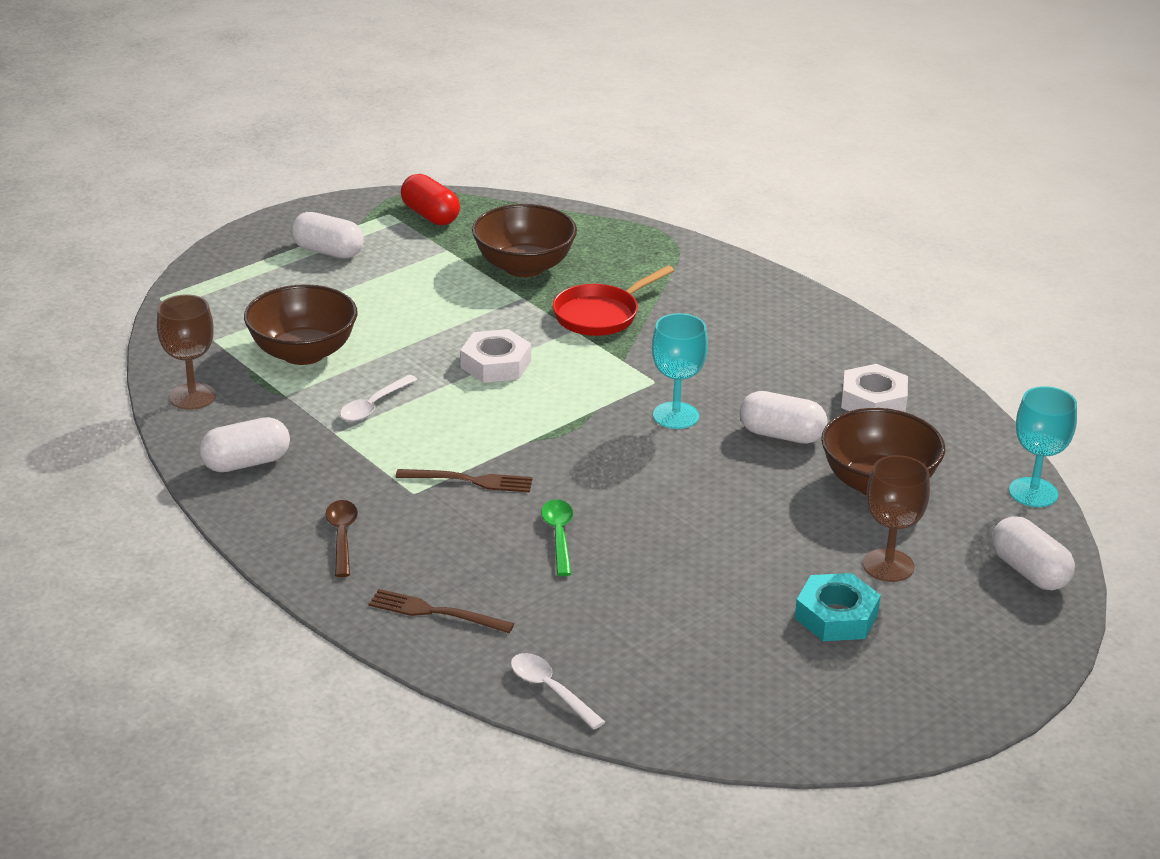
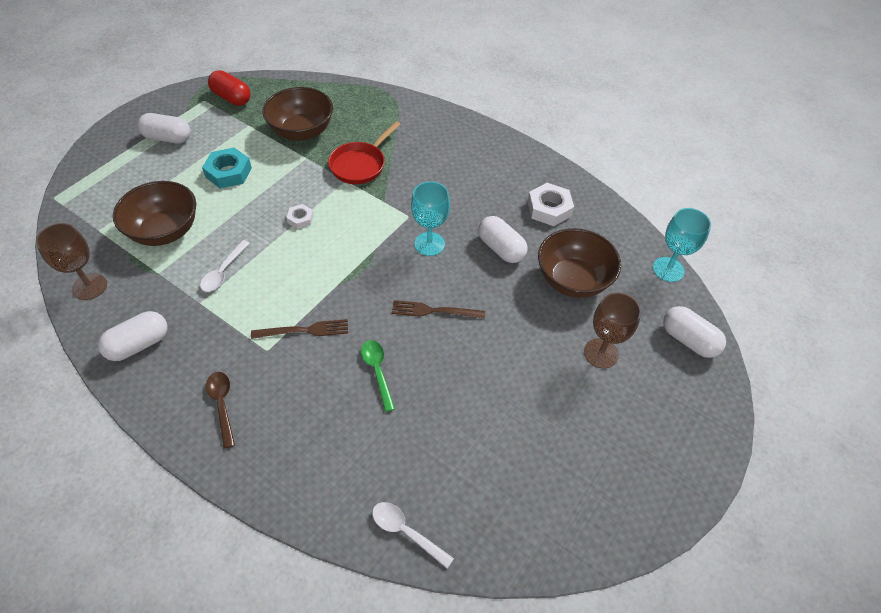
camera: 15 degrees left, 20 degrees up
brown fork [369,589,514,633] -> brown fork moved to [392,300,485,319]
white nut [460,329,531,383] -> white nut [286,204,314,229], size x0.56
white capsule [739,391,828,444] -> white capsule turned 45 degrees clockwise [478,216,528,263]
turquoise nut [795,573,881,641] -> turquoise nut moved to [202,148,252,188]

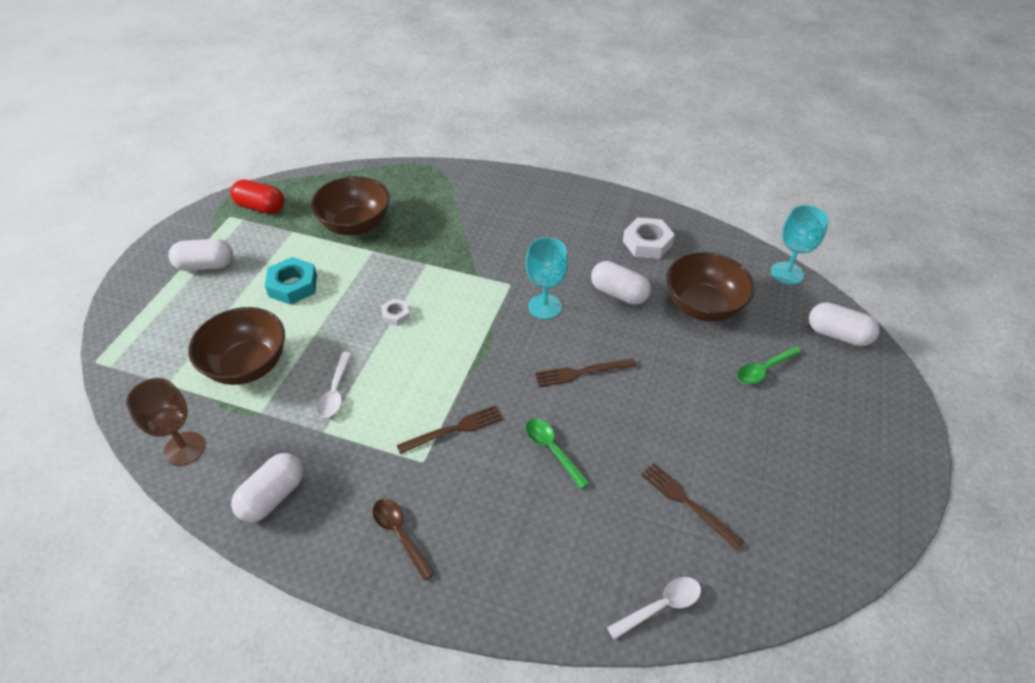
camera: 15 degrees left, 5 degrees down
red pan [328,121,401,184] -> none
white spoon [372,502,454,568] -> white spoon turned 135 degrees clockwise [607,577,701,640]
brown goblet [584,292,641,369] -> green spoon [737,346,802,384]
none -> brown fork [641,463,744,550]

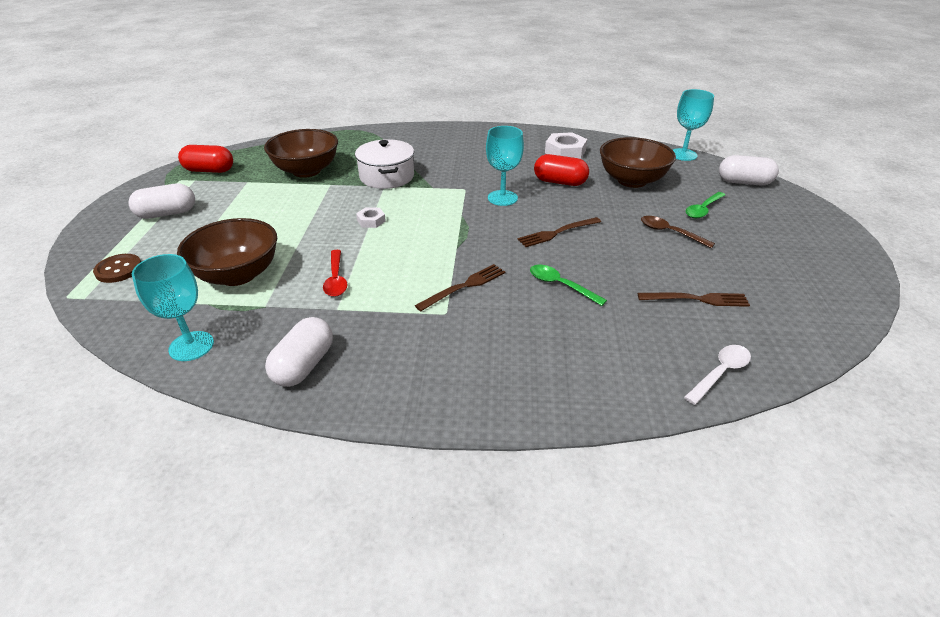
camera: 15 degrees left, 10 degrees down
brown goblet [126,378,205,466] -> turquoise goblet [132,254,214,361]
turquoise nut [265,257,317,305] -> none
white spoon [317,352,352,418] -> red spoon [323,250,348,297]
brown spoon [372,499,435,581] -> brown spoon moved to [641,216,715,248]
white capsule [591,261,651,305] -> red capsule [534,154,589,186]
brown fork [641,463,744,550] -> brown fork turned 150 degrees clockwise [638,293,750,307]
none -> brown button [93,254,141,283]
none -> white pot [355,139,414,189]

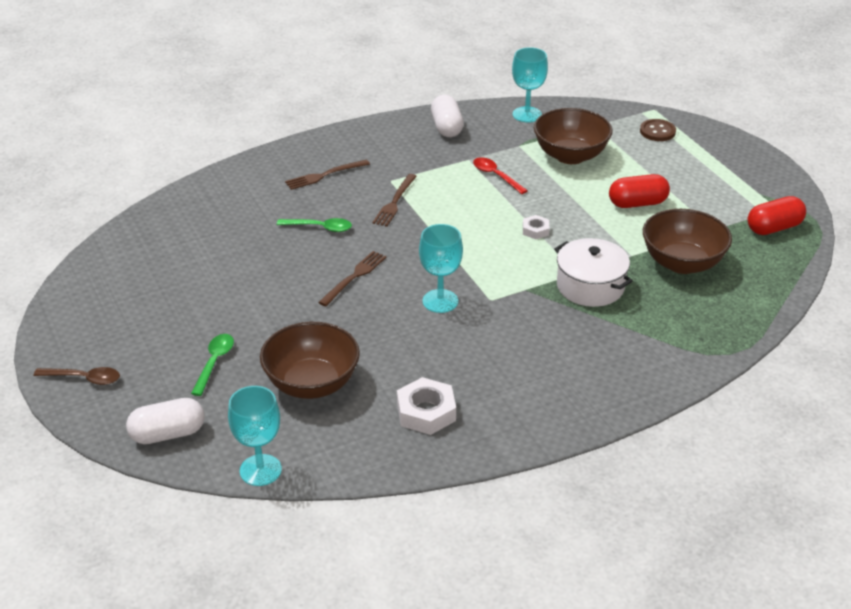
camera: 150 degrees right, 0 degrees up
white capsule [128,184,195,219] -> none
red capsule [534,154,589,186] -> red capsule moved to [609,174,670,208]
brown fork [638,293,750,307] -> brown fork moved to [285,159,370,190]
brown spoon [641,216,715,248] -> brown spoon moved to [34,367,120,385]
white spoon [684,345,751,405] -> none

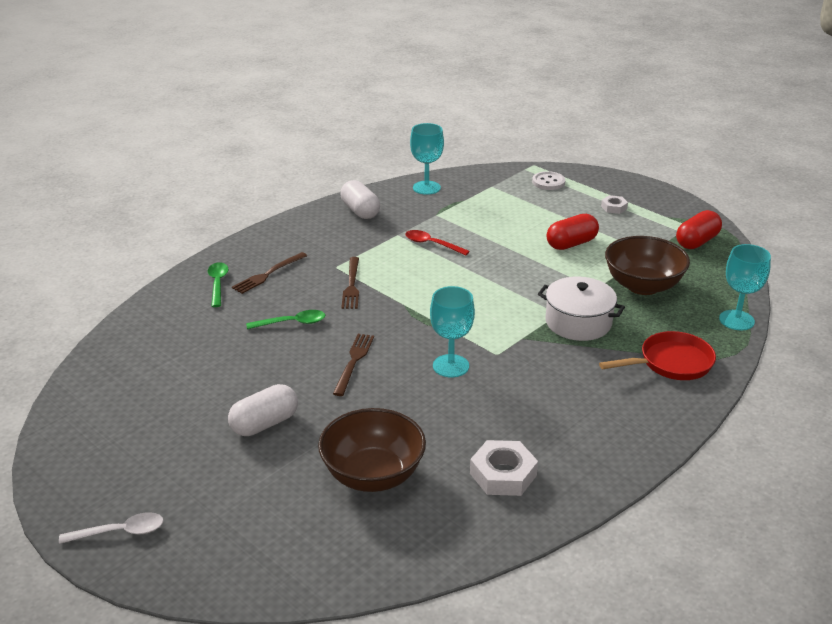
camera: 20 degrees left, 5 degrees down
brown spoon [34,367,120,385] -> white spoon [59,512,164,544]
white capsule [126,398,205,444] -> white capsule moved to [228,384,298,436]
green spoon [191,334,234,396] -> green spoon moved to [208,262,229,307]
turquoise goblet [228,386,282,486] -> turquoise goblet moved to [719,244,771,330]
white nut [523,215,550,239] -> white nut moved to [601,195,628,214]
brown bowl [534,108,612,164] -> none
brown button [640,119,676,141] -> white button [532,171,565,190]
none -> red pan [599,331,716,380]

